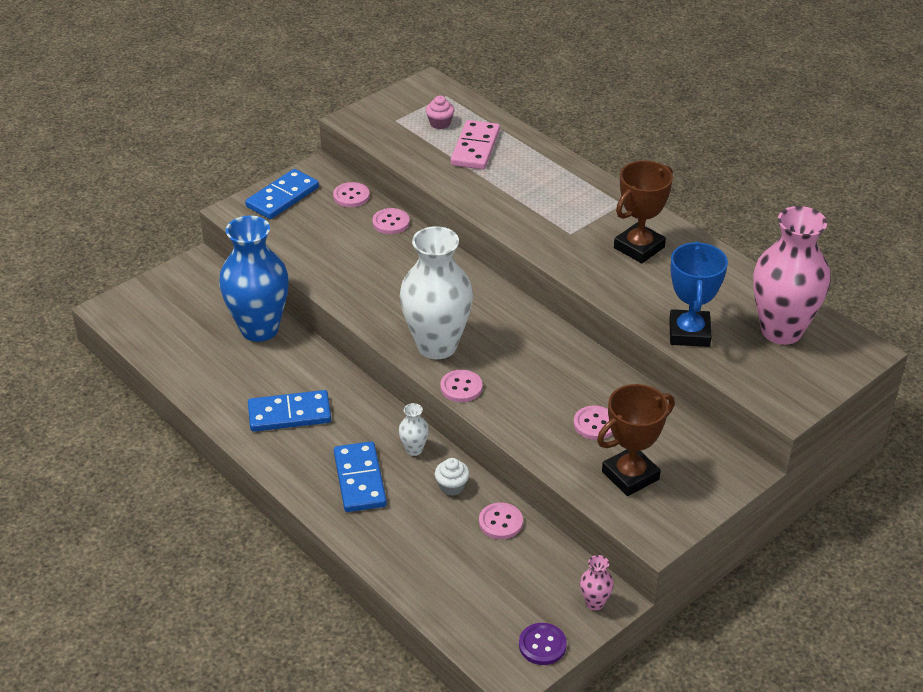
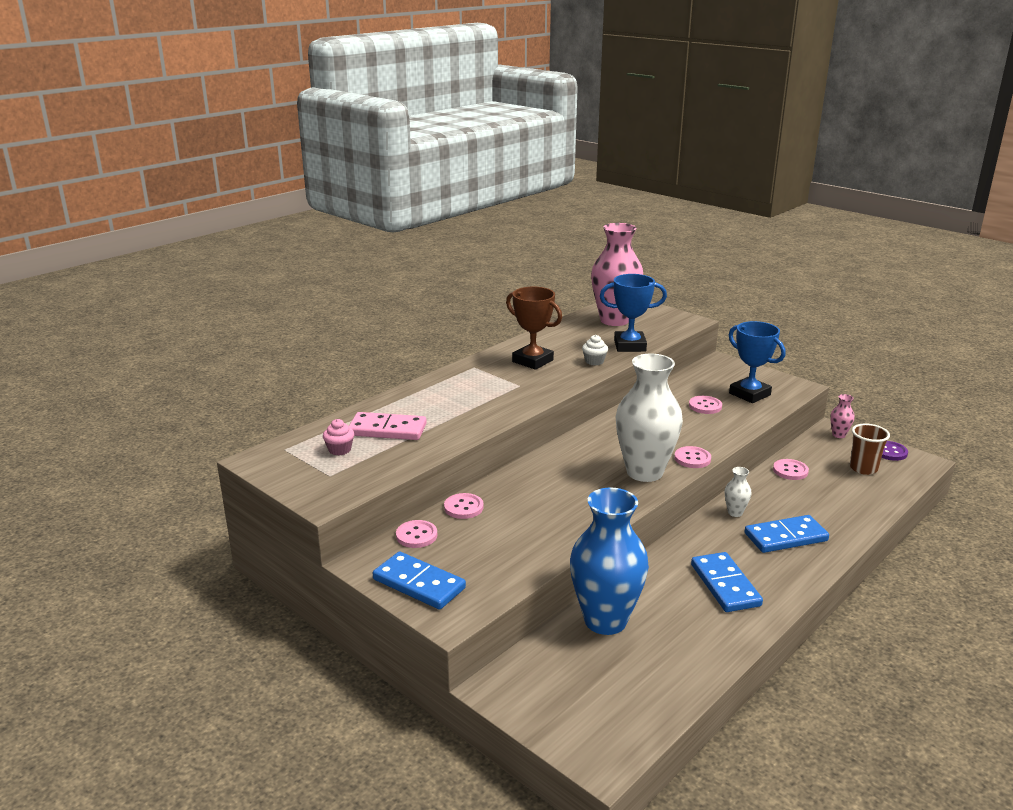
camera: 95 degrees left, 15 degrees down
white cupcake [435,458,470,496] -> white cupcake moved to [582,335,608,365]
brown trophy [597,384,675,496] -> blue trophy [729,321,785,403]
none -> brown cup [850,423,890,475]

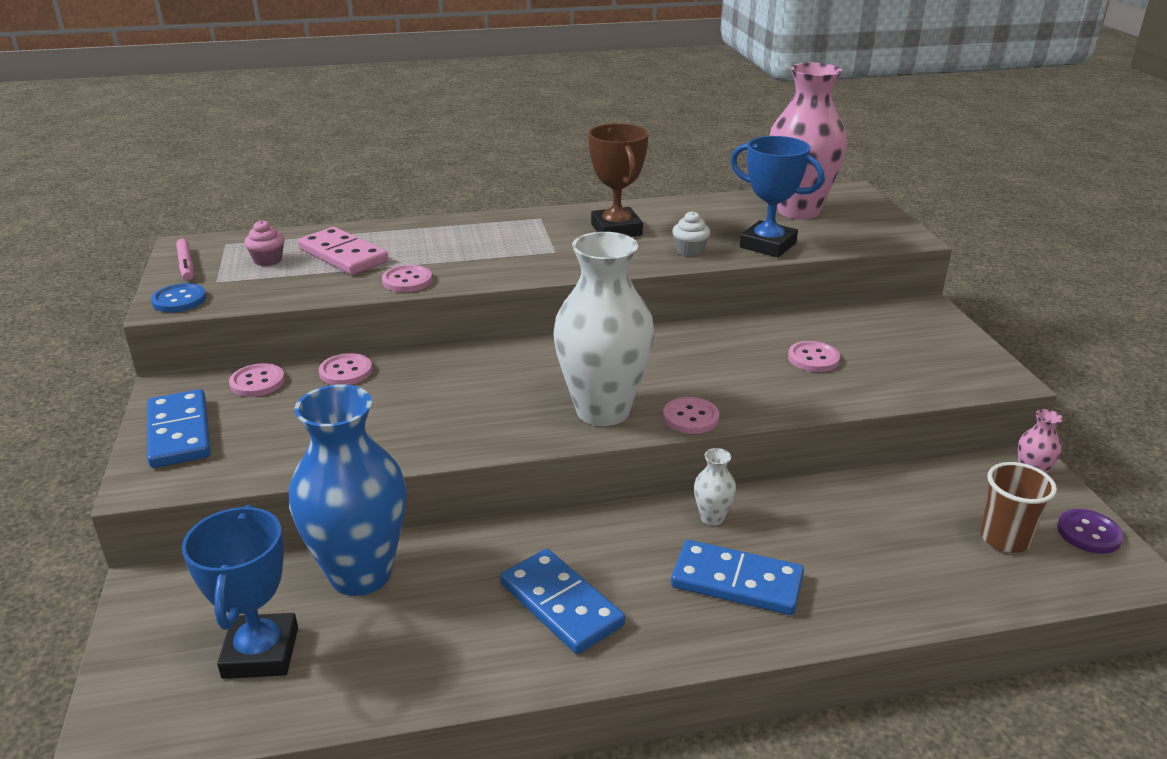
camera: 35 degrees right, 5 degrees up
blue domino [691,552,763,612] -> blue domino turned 60 degrees counterclockwise [500,549,625,654]
blue trophy [729,321,785,403] -> blue trophy moved to [182,505,298,679]
pink button [773,459,809,480] -> pink button moved to [382,265,432,292]
none -> blue button [151,283,206,313]
none -> pink marker [176,239,193,281]

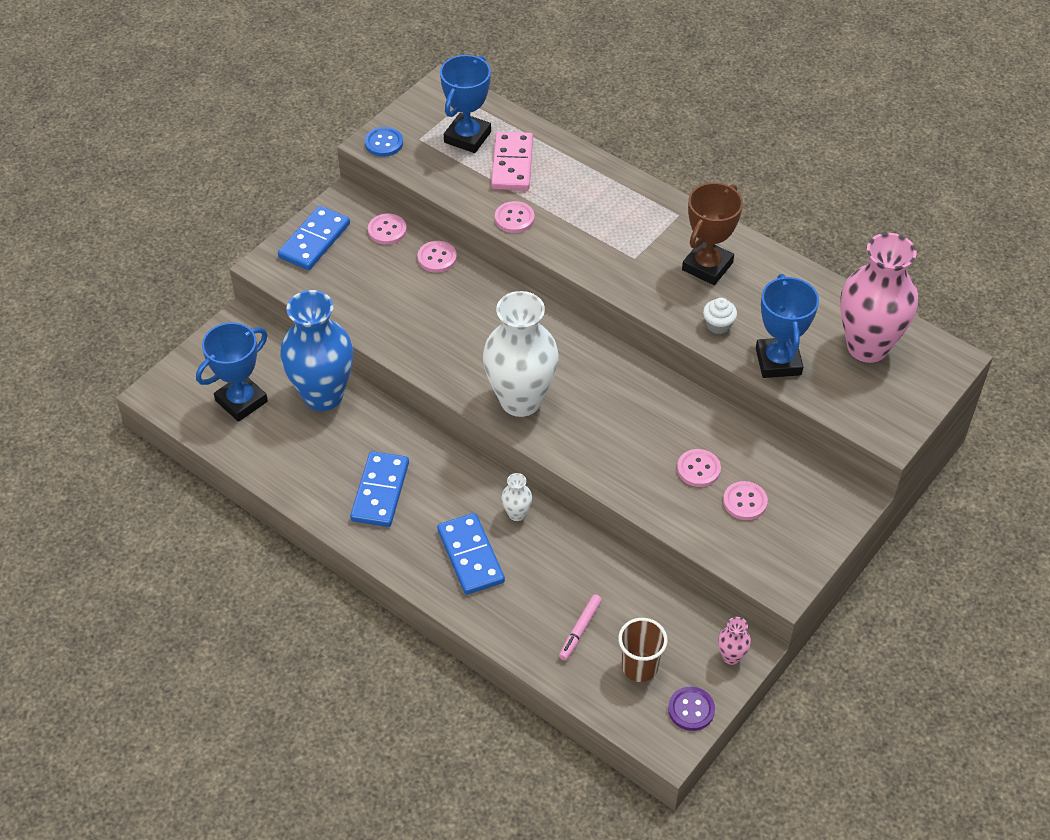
camera: 50 degrees right, 20 degrees up
pink marker [176,239,193,281] -> pink marker moved to [559,594,602,661]
pink cupcake [244,220,284,266] -> blue trophy [440,55,491,153]
pink button [663,397,719,434] -> pink button moved to [723,481,768,520]

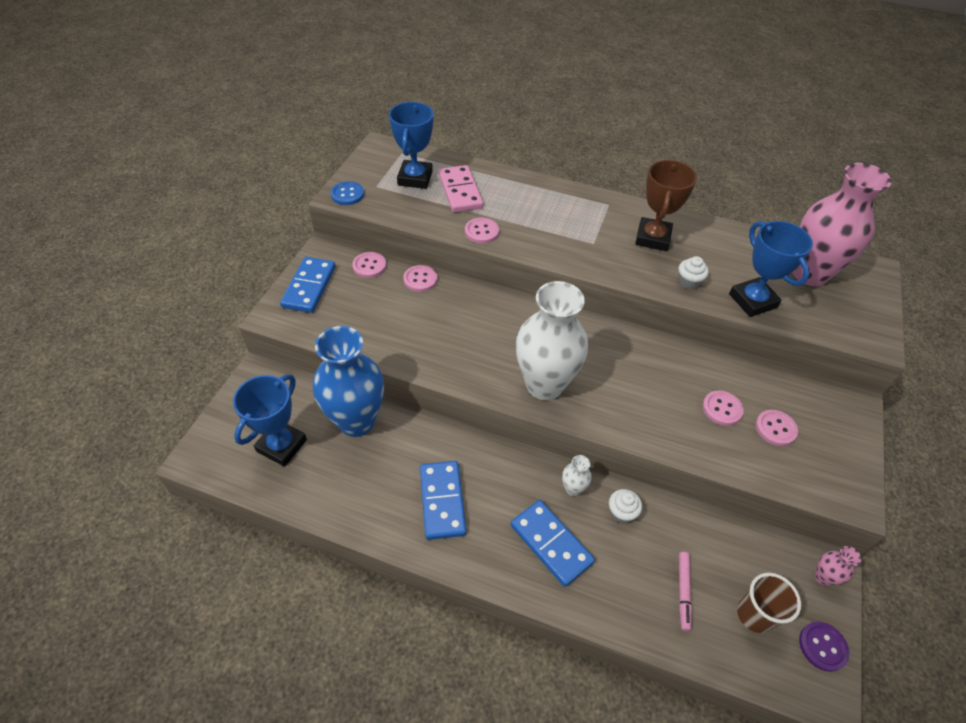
camera: 20 degrees left, 0 degrees up
none -> white cupcake [609,489,642,523]

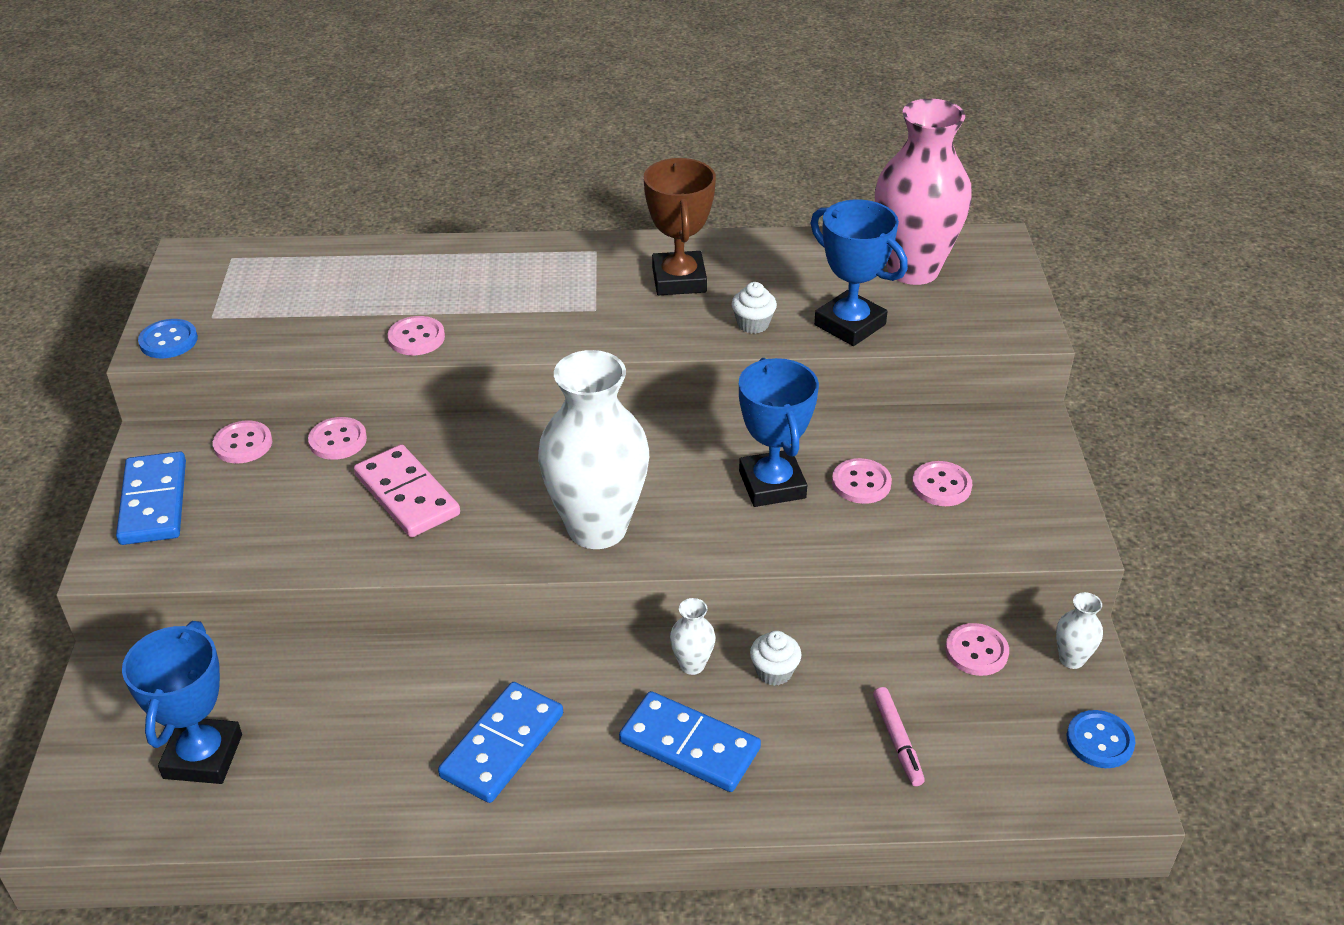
camera: 20 degrees left, 10 degrees down
blue vase [313,326,384,437] -> none
blue trophy [389,102,434,189] -> blue trophy moved to [739,358,819,507]
blue domino [420,461,466,540] -> blue domino turned 60 degrees clockwise [438,682,563,803]
pink domino [439,165,483,213] -> pink domino moved to [354,444,460,537]
brown cup [737,573,801,633] -> none
purple button [799,622,849,672] -> blue button [1067,710,1135,768]
pink vase [815,546,861,586] -> white vase [1056,592,1103,669]
none -> pink button [945,623,1009,676]

